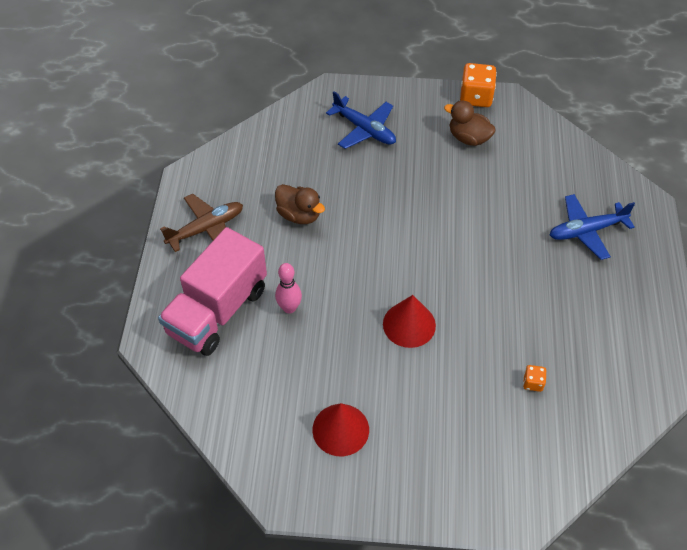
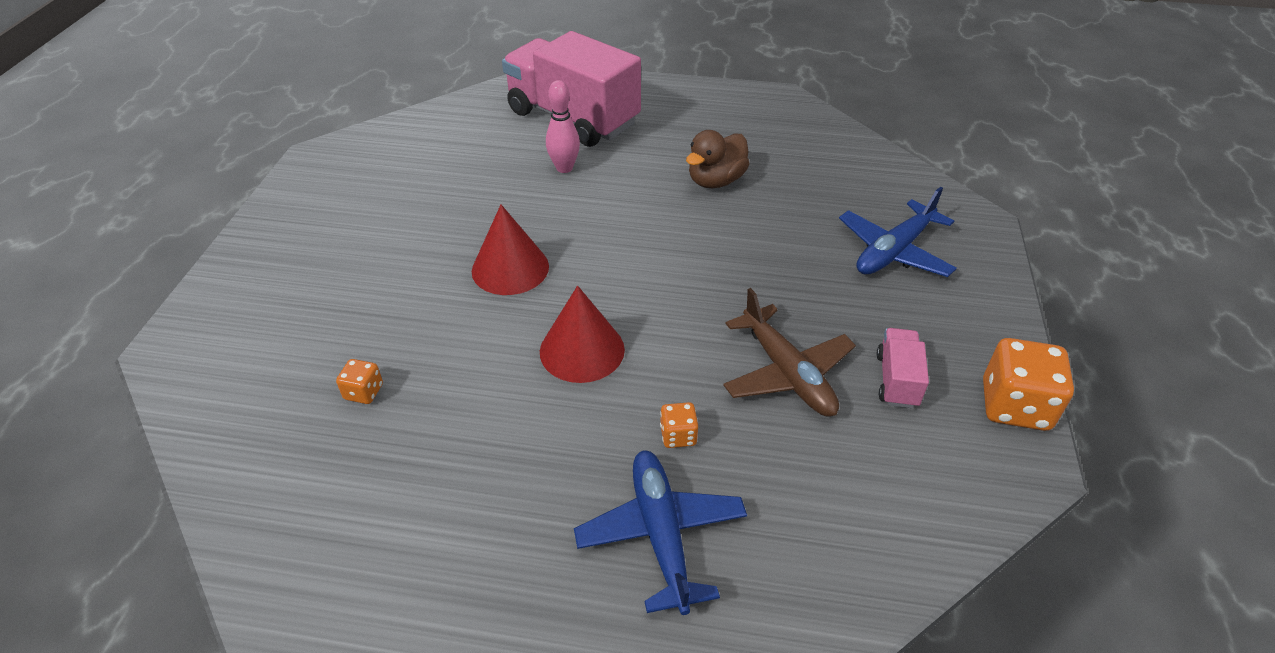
camera: 95 degrees right, 10 degrees down
brown plane [160,194,243,252] -> brown plane moved to [723,288,856,416]
red cone [312,403,369,456] -> red cone moved to [540,286,625,383]
brown duck [444,101,496,146] -> pink truck [877,328,929,408]
none -> orange dice [660,402,698,448]

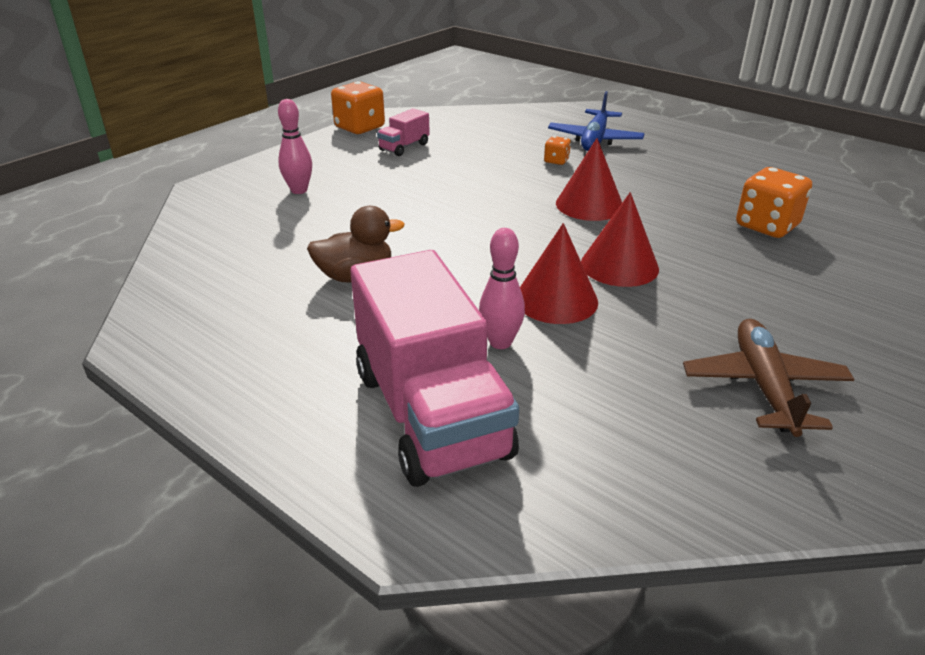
camera: 150 degrees left, 10 degrees down
orange dice [336,359,383,404] -> orange dice [736,167,812,238], size x2.00
brown plane [723,288,856,416] -> brown plane moved to [683,319,854,437]
blue plane [839,187,957,277] -> pink bowling pin [278,99,312,194]
none -> red cone [520,223,598,324]

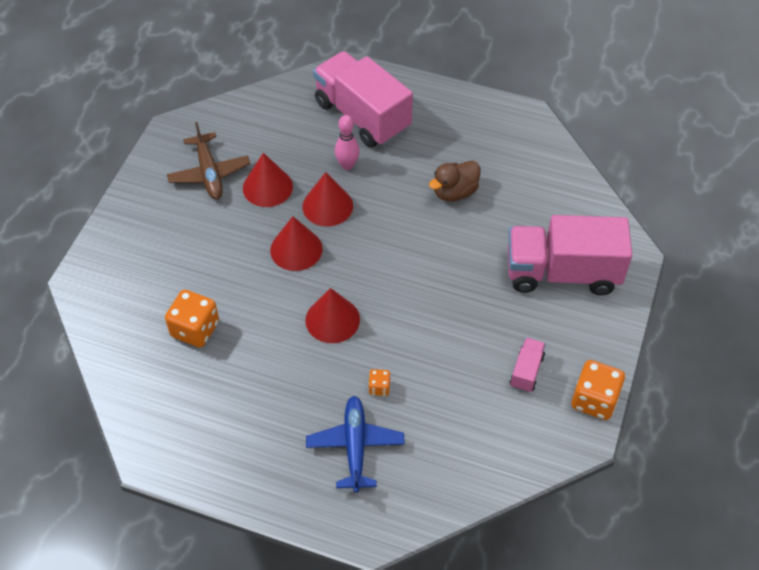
camera: 160 degrees right, 20 degrees up
pink bowling pin [278,99,312,194] -> pink truck [508,215,632,295]
none -> red cone [243,153,293,207]

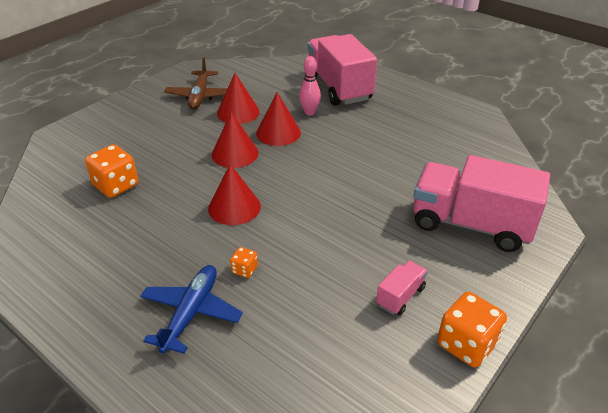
camera: 20 degrees right, 15 degrees down
brown duck [429,160,481,201] -> none

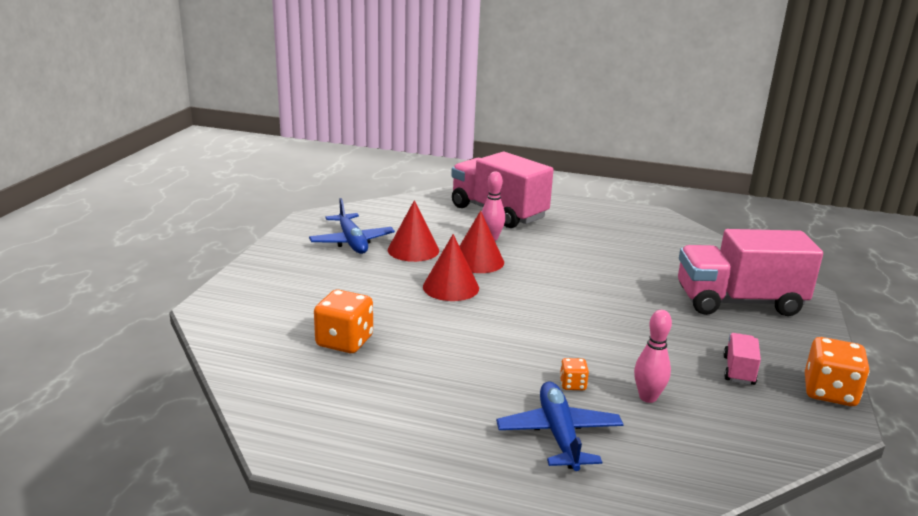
camera: 25 degrees left, 15 degrees down
brown plane [164,57,228,109] -> blue plane [309,198,395,254]
red cone [208,164,261,225] -> none
none -> pink bowling pin [634,310,672,403]

